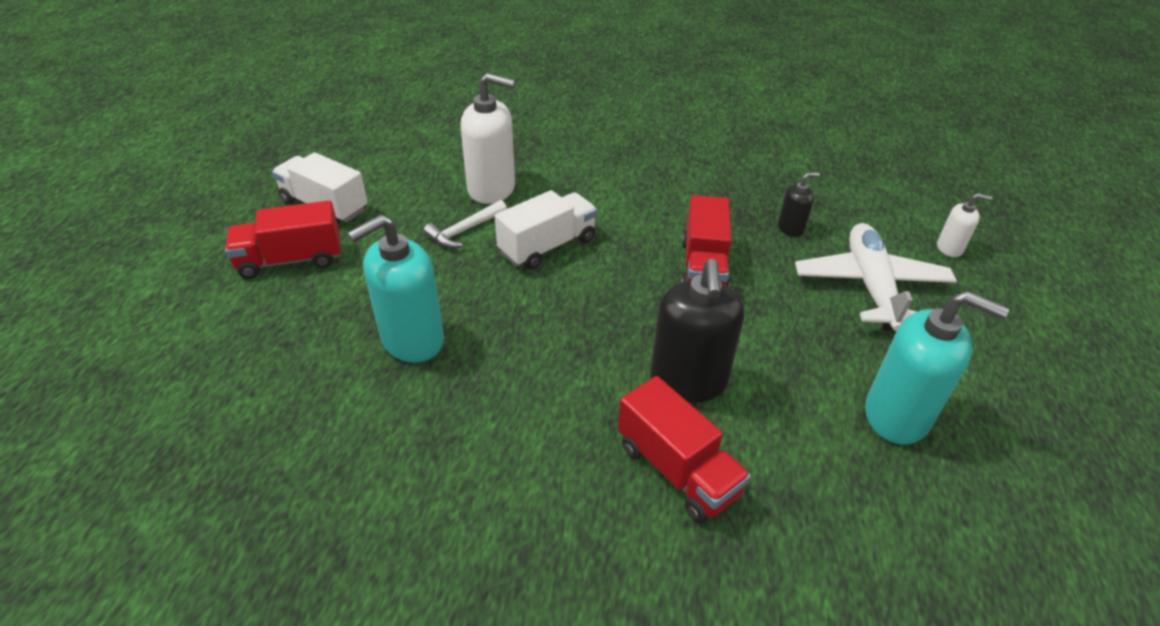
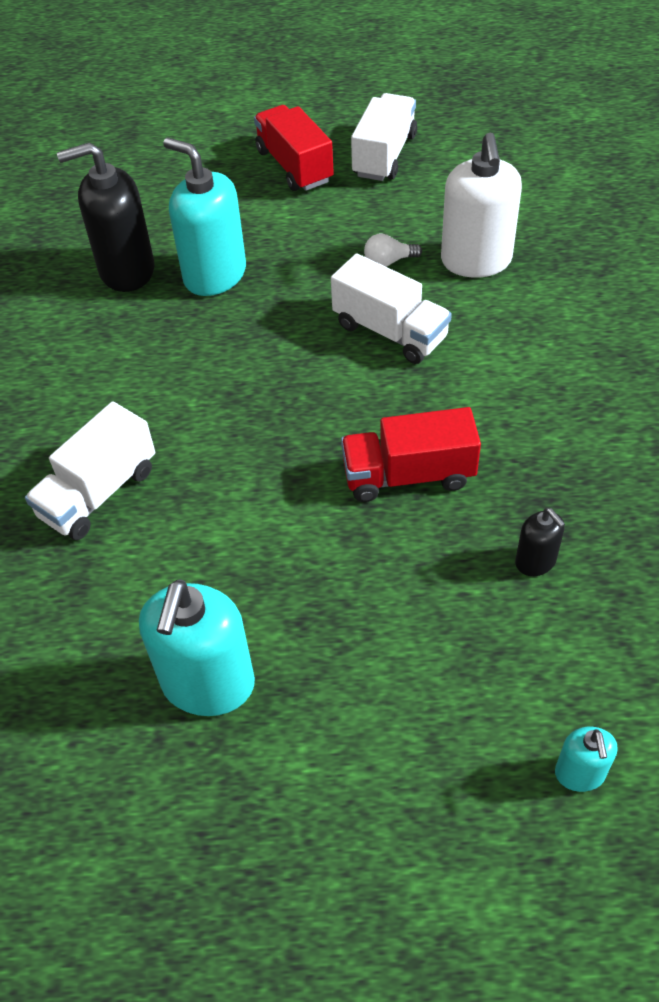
camera: 80 degrees right, 10 degrees up
white hammer [423,200,507,248] -> white light bulb [364,233,422,267]
red truck [618,376,751,523] -> white truck [25,401,155,540]
black soap dispenser [650,259,744,403] -> black soap dispenser moved to [57,142,154,292]
white plane [795,223,957,331] -> none
white soap dispenser [937,193,992,257] -> turquoise soap dispenser [555,727,618,792]

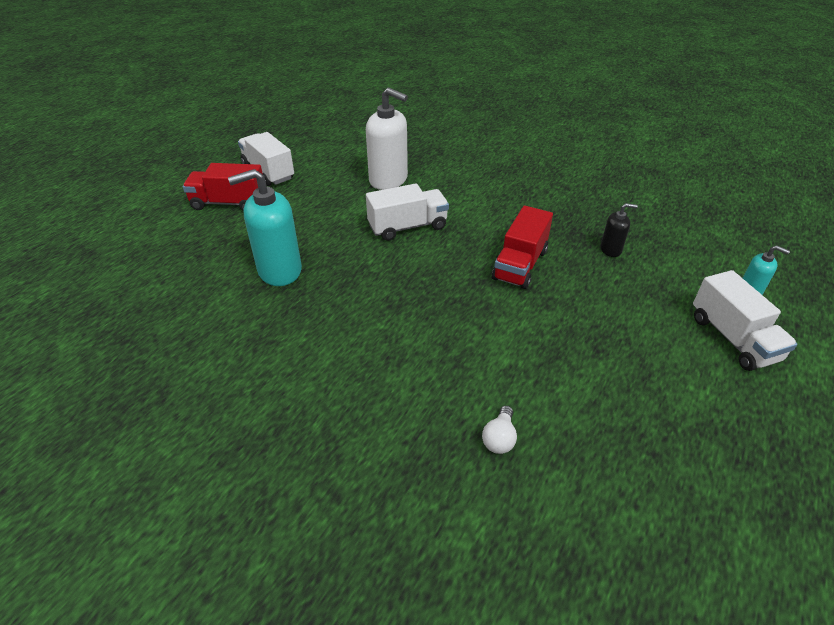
camera: 60 degrees left, 10 degrees down
white truck [25,401,155,540] -> white truck moved to [693,270,797,371]
black soap dispenser [57,142,154,292] -> none
turquoise soap dispenser [139,579,255,716] -> none
white light bulb [364,233,422,267] -> white light bulb moved to [482,406,517,454]

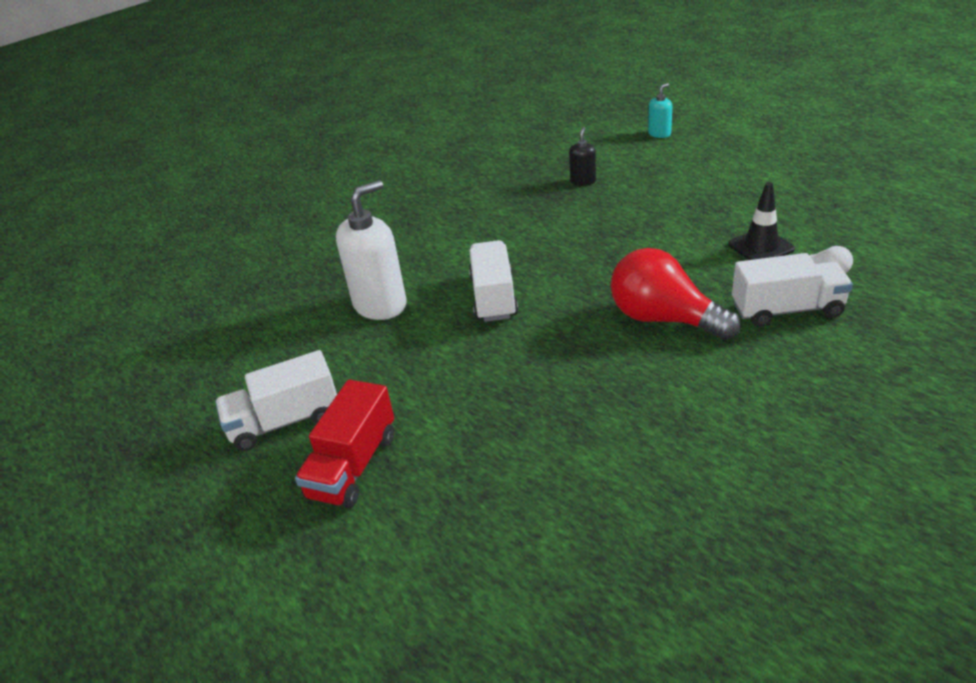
camera: 70 degrees left, 5 degrees down
turquoise soap dispenser [228,169,302,286] -> none
red truck [492,206,553,289] -> none
white truck [693,270,797,371] -> white truck moved to [732,253,853,327]
none -> red light bulb [611,248,741,340]
none -> black traffic cone [728,182,795,260]

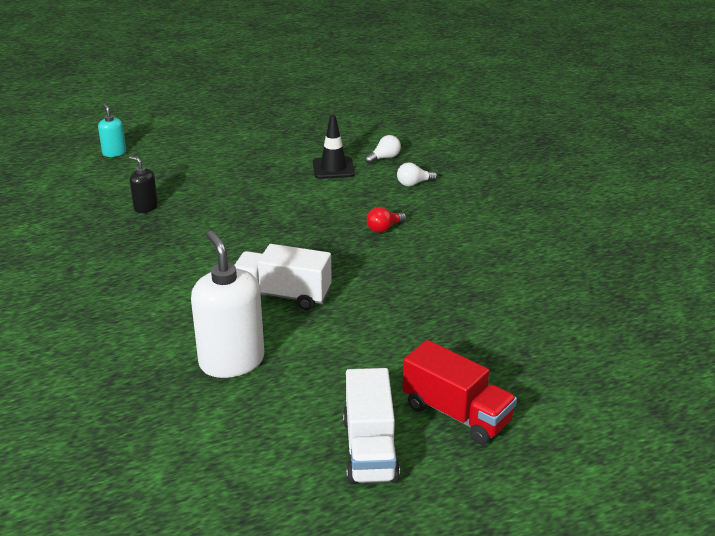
camera: 75 degrees left, 5 degrees down
red light bulb [611,248,741,340] -> red light bulb [367,207,407,233], size x0.43
white truck [732,253,853,327] -> white light bulb [397,163,437,186]

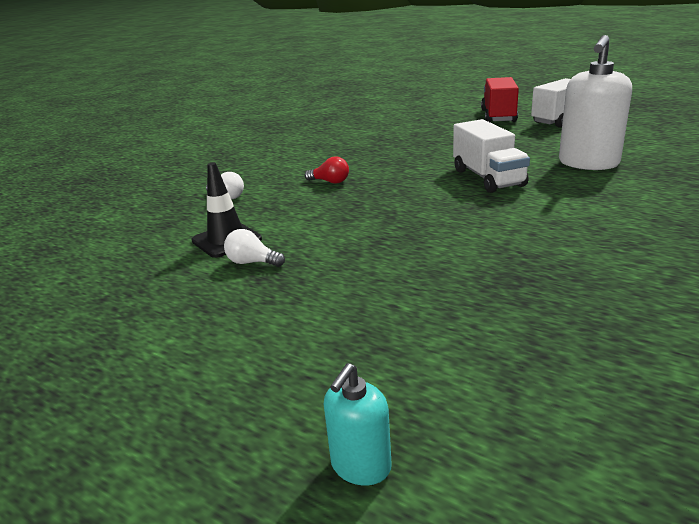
camera: 120 degrees left, 5 degrees down
black soap dispenser [129,156,158,213] -> none
white light bulb [365,135,401,164] -> white light bulb moved to [224,229,285,267]

